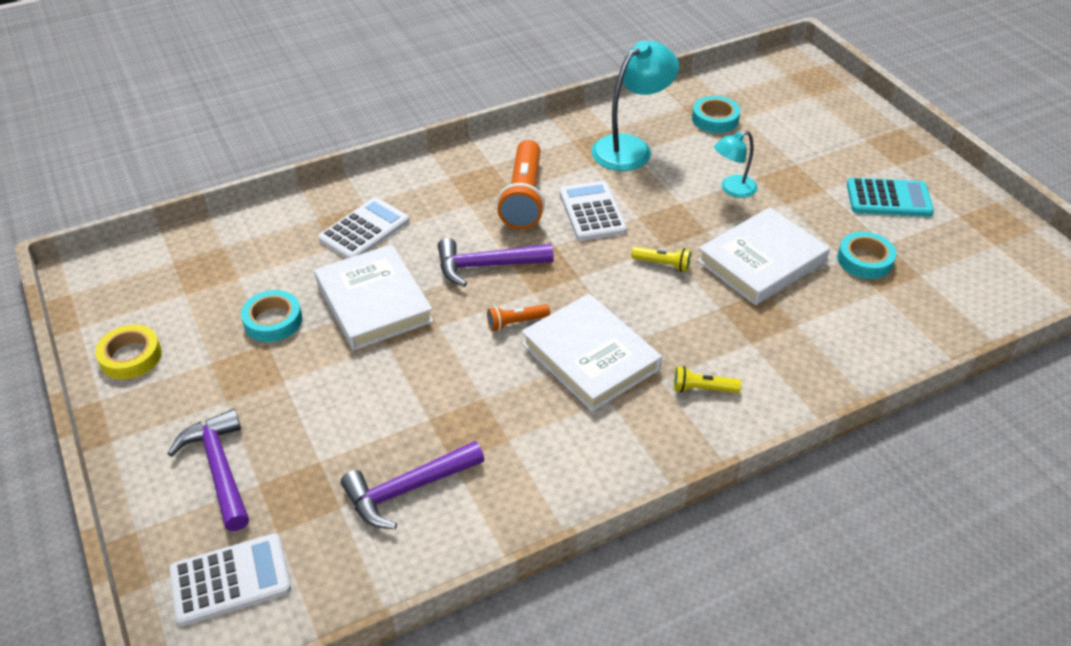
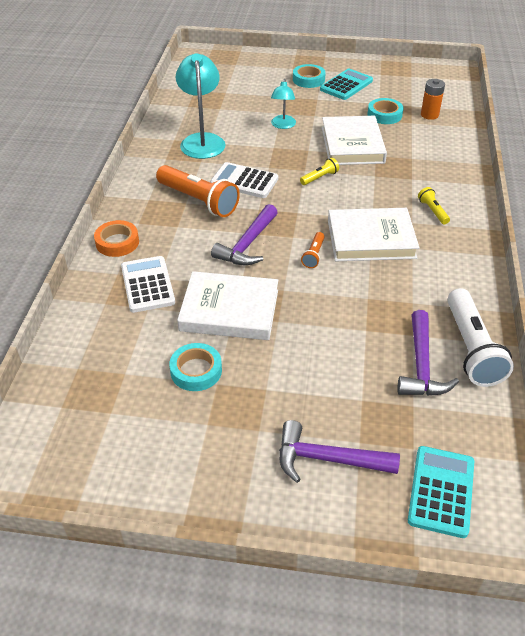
camera: 55 degrees left, 0 degrees up
yellow tape [95,325,162,379] -> none
white calculator [169,533,291,626] -> turquoise calculator [408,446,474,538]
yellow flashlight [673,366,741,393] -> yellow flashlight turned 120 degrees clockwise [418,187,450,224]
turquoise tape [692,96,740,133] -> turquoise tape moved to [293,64,326,88]
none -> orange tape [94,220,139,257]
none -> orange battery [421,79,445,120]
none -> white flashlight [447,288,514,387]

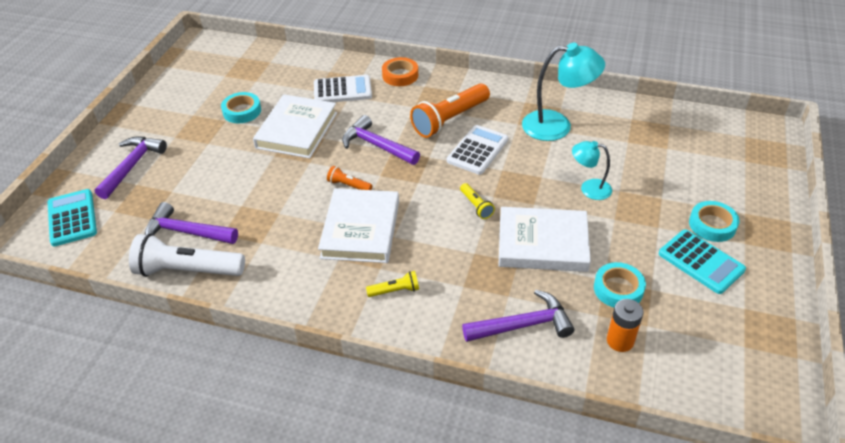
camera: 100 degrees right, 0 degrees up
turquoise calculator [408,446,474,538] -> turquoise calculator turned 135 degrees counterclockwise [48,189,97,246]
none -> purple hammer [462,290,574,342]

